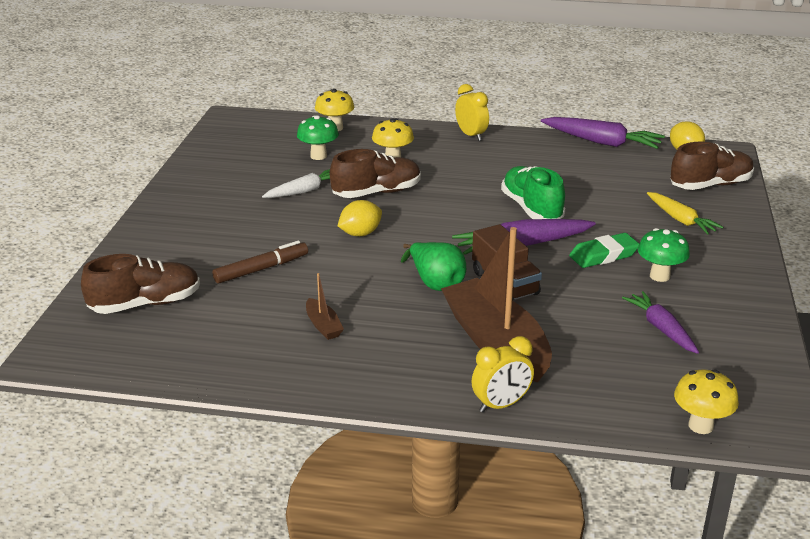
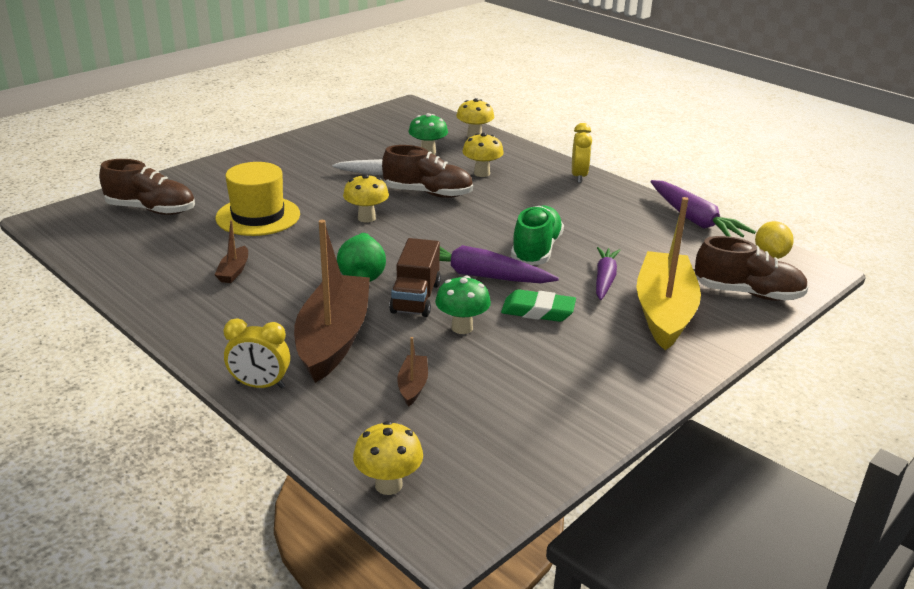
camera: 35 degrees right, 0 degrees up
brown marker [212,240,308,284] -> yellow hat [216,162,300,236]
yellow lemon [337,200,382,236] -> yellow mushroom [343,174,389,223]
purple carrot [622,291,699,354] -> purple carrot moved to [596,247,621,300]
green mushroom [638,228,690,282] -> green mushroom moved to [435,276,491,334]
yellow carrot [647,192,723,234] -> yellow boat [636,197,701,350]
none -> brown boat [397,337,428,407]

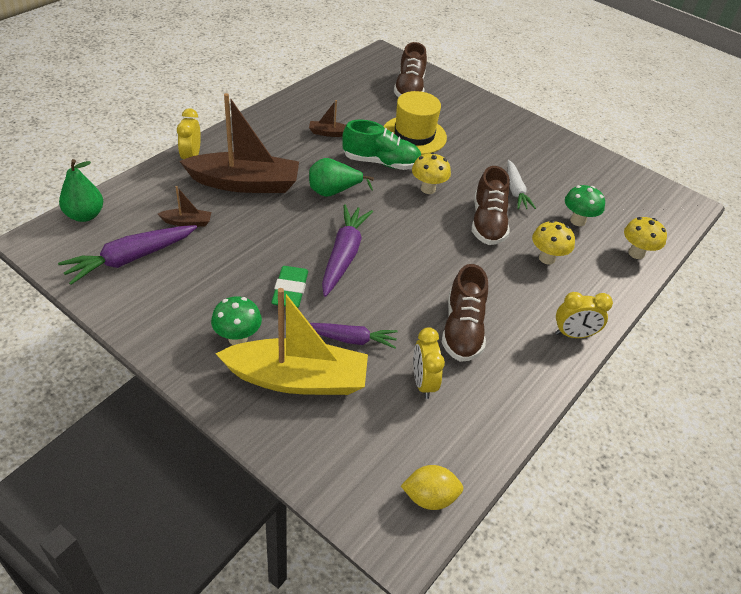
camera: 80 degrees right, 15 degrees up
yellow mushroom [353,421,423,495] -> green pear [59,159,103,222]
brown truck [389,238,441,317] -> none
green mushroom [435,276,491,334] -> green mushroom moved to [211,296,262,345]
green shoe [511,205,564,265] -> green shoe moved to [342,120,421,170]
purple carrot [650,180,756,237] -> purple carrot moved to [58,225,197,285]
brown shoe [695,236,808,301] -> brown shoe moved to [442,264,488,362]
none -> yellow clock [413,327,445,399]

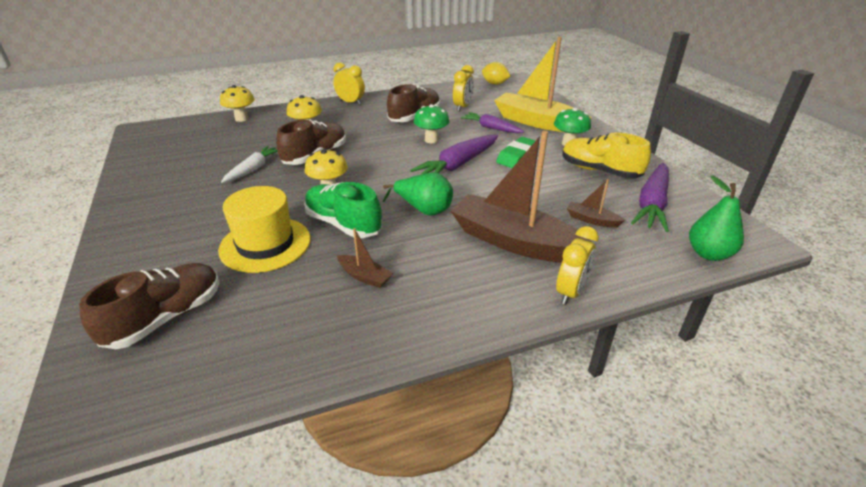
camera: 145 degrees left, 10 degrees down
purple carrot [58,225,197,285] -> purple carrot turned 120 degrees clockwise [631,163,669,232]
green mushroom [565,185,605,226] -> green mushroom moved to [414,104,450,143]
none -> yellow shoe [562,133,651,179]

